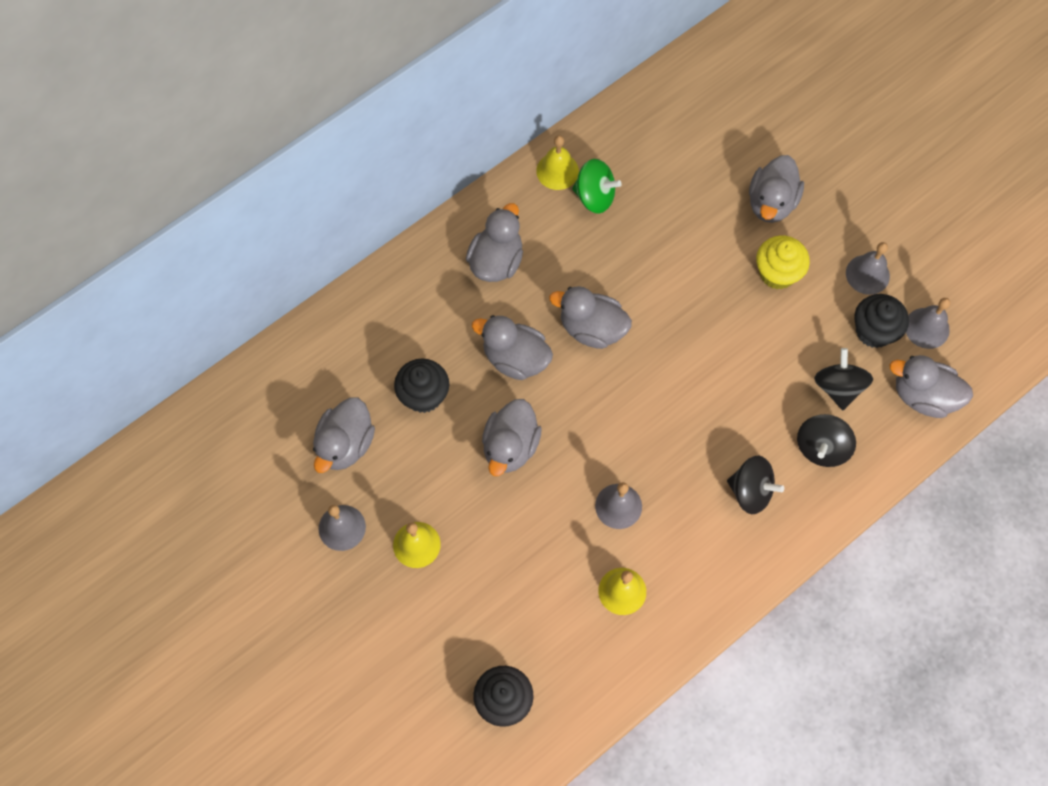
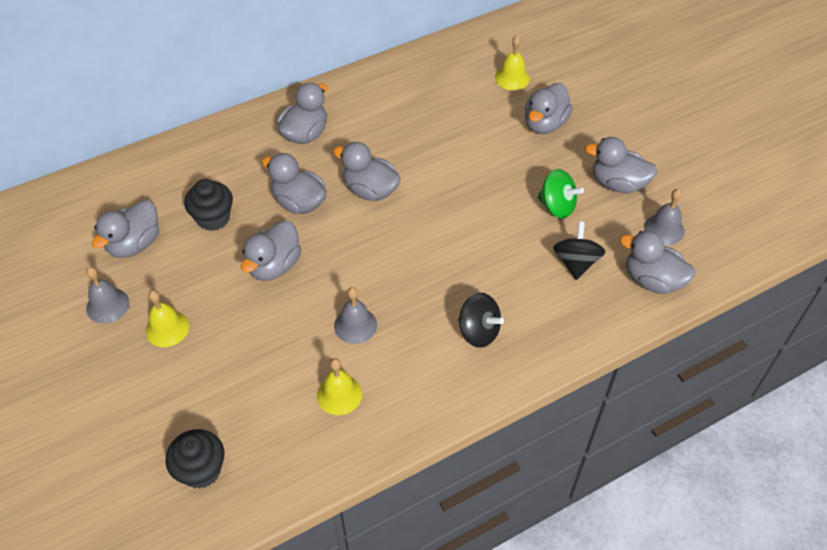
camera: 10 degrees right, 15 degrees down
yellow bell [536,135,579,190] -> yellow bell moved to [495,36,530,90]
green spinning top [572,159,622,213] -> green spinning top moved to [537,169,584,219]
yellow cupcake [756,236,810,289] -> none
black spinning top [797,414,856,467] -> none
grey bell [846,242,890,295] -> grey duck [585,137,658,193]
black cupcake [854,294,909,348] -> none

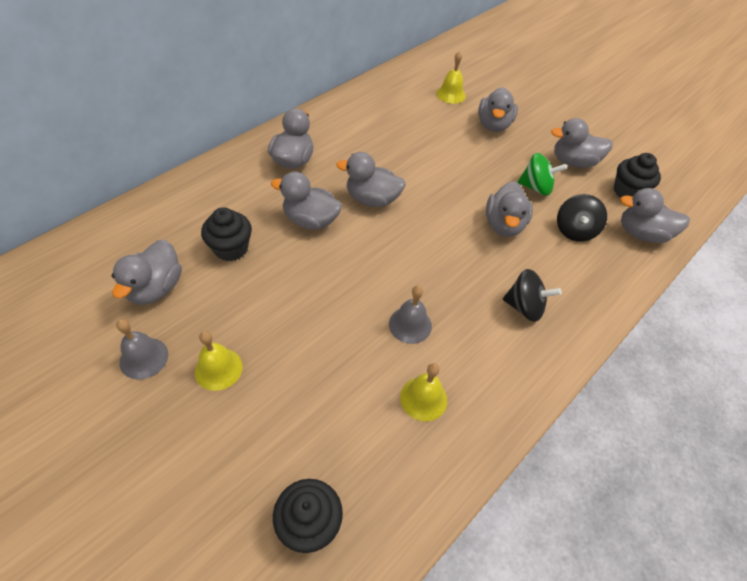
camera: 20 degrees left, 0 degrees up
grey duck [241,221,301,281] -> grey duck moved to [486,181,533,237]
black spinning top [553,221,605,280] -> black spinning top turned 150 degrees counterclockwise [557,194,607,242]
grey bell [644,189,684,245] -> black cupcake [614,153,661,197]

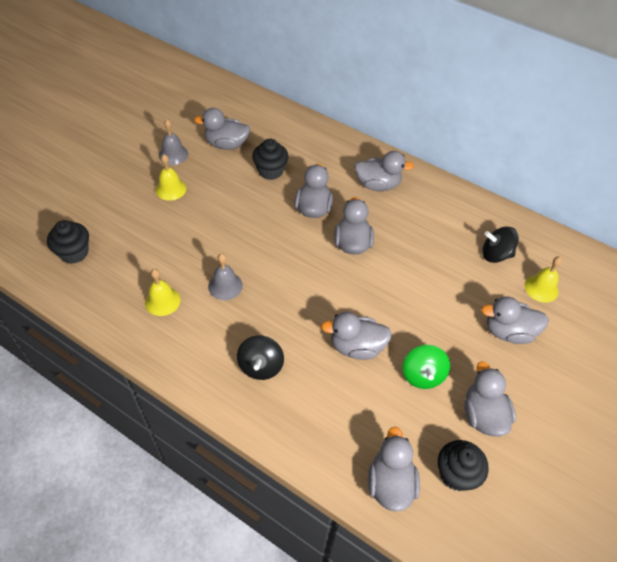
camera: 80 degrees right, 0 degrees up
black spinning top [557,194,607,242] -> black spinning top moved to [482,227,519,263]

